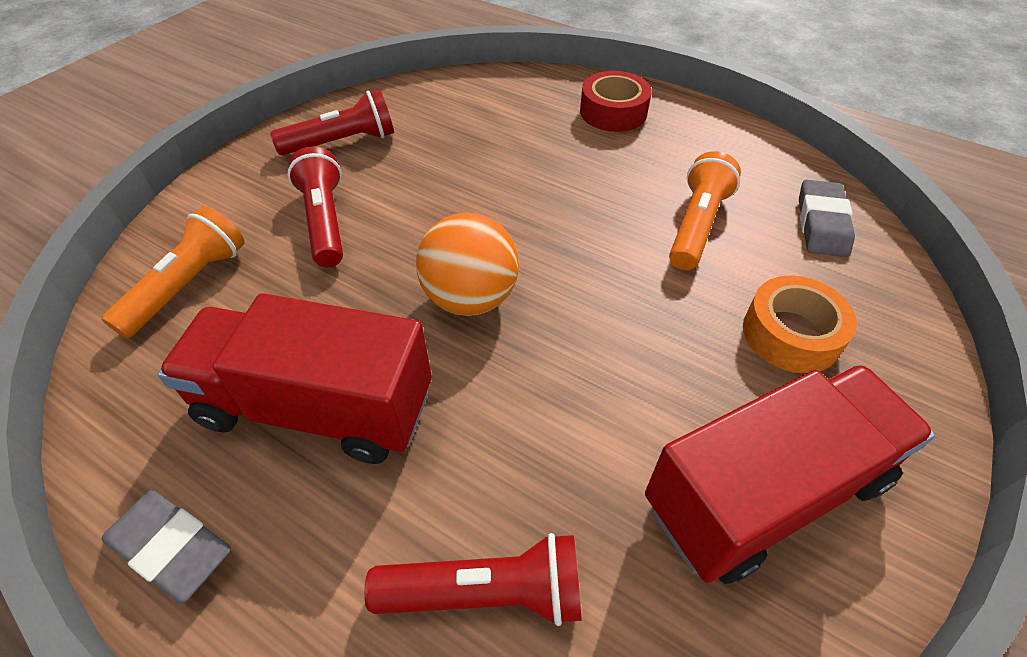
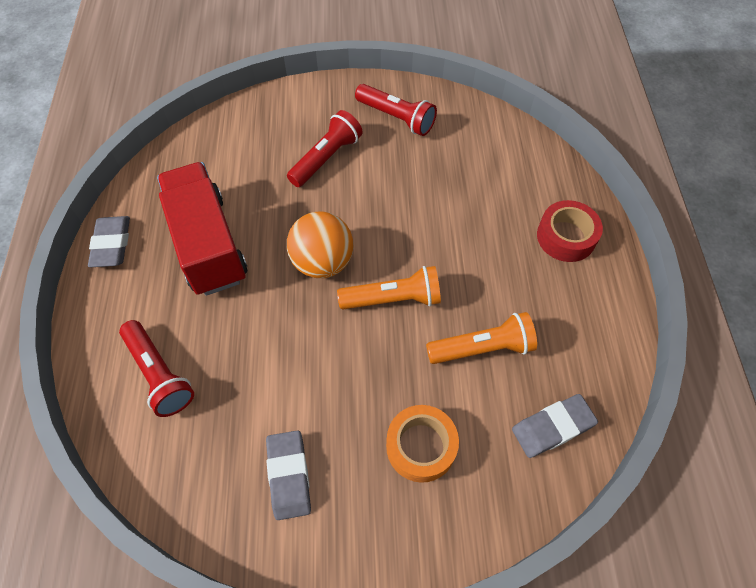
camera: 55 degrees right, 10 degrees up
orange flashlight [102,206,245,338] -> orange flashlight moved to [337,266,441,309]
red truck [645,364,935,584] -> grey eraser [266,430,311,520]

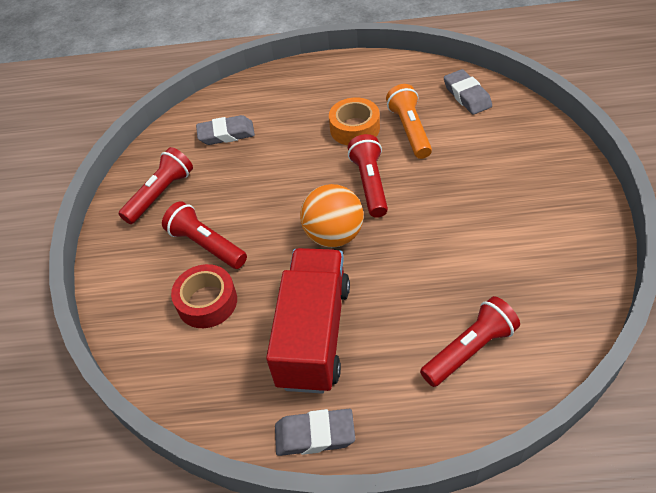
camera: 85 degrees left, 10 degrees down
red truck [157,162,247,296] -> red truck turned 120 degrees clockwise [266,248,350,393]
grey eraser [266,430,311,520] -> grey eraser moved to [196,115,255,145]
orange flashlight [337,266,441,309] -> red flashlight [348,134,388,218]
orange tape [386,405,459,483] -> orange tape moved to [329,98,380,145]
red tape [537,200,603,262] -> red tape moved to [171,264,237,328]

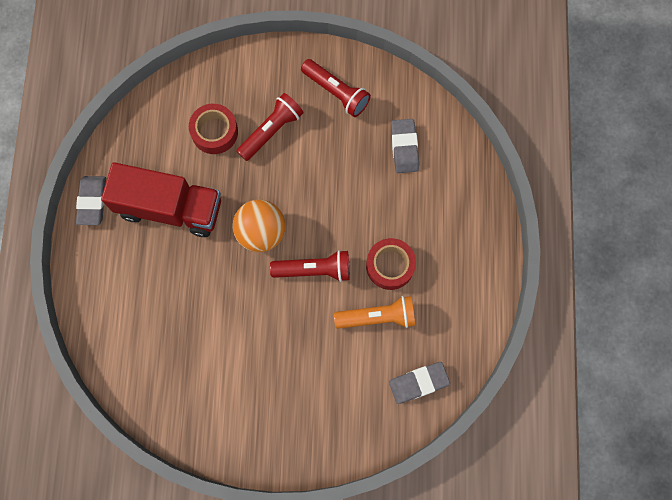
camera: 90 degrees right, 25 degrees up
orange tape [329,98,380,145] -> red tape [366,238,416,290]
red flashlight [420,296,520,387] -> none

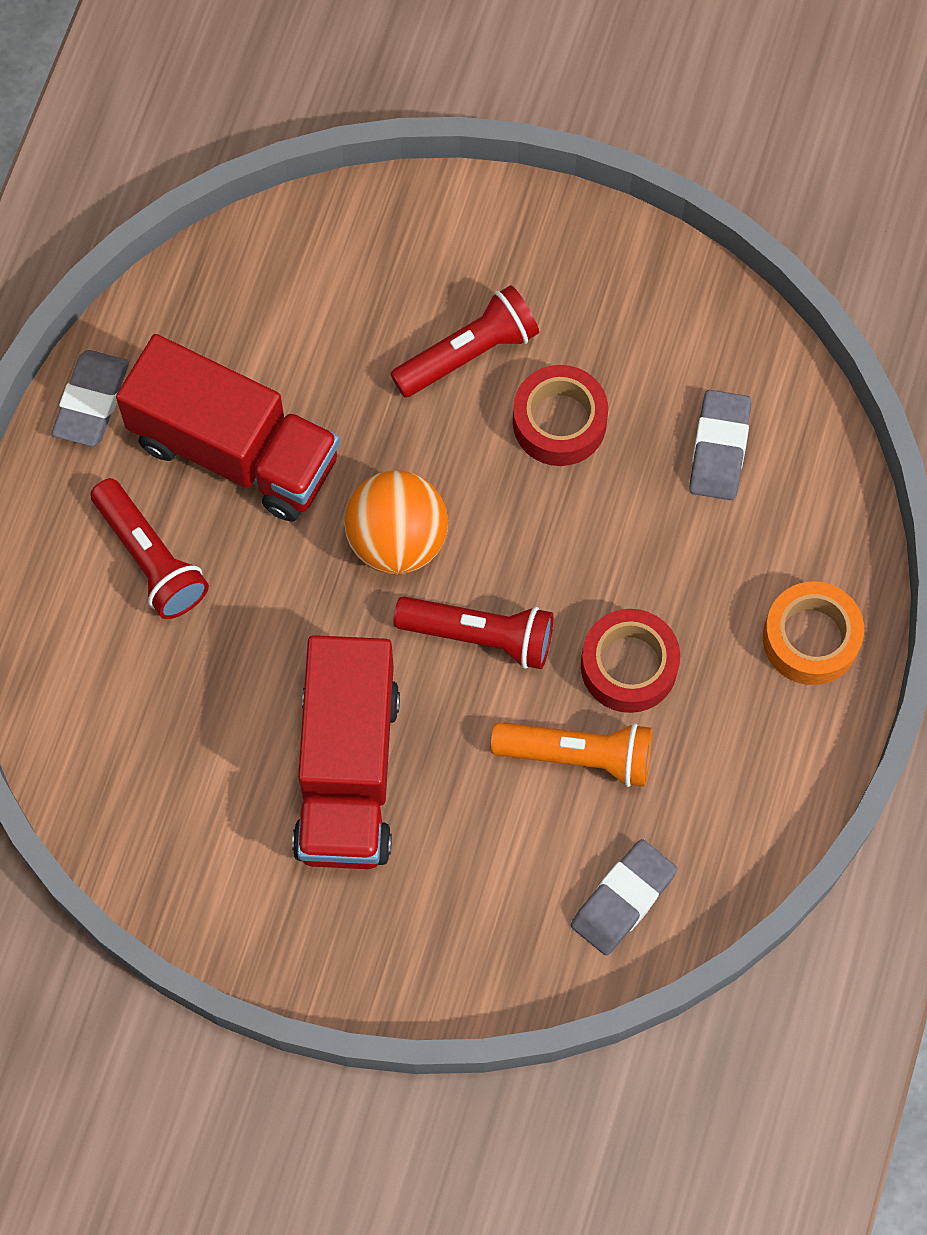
camera: 15 degrees right, 5 degrees down
red tape [189,104,238,154] -> red tape moved to [513,365,608,466]
red flashlight [301,59,371,117] -> red flashlight moved to [90,478,209,619]
grey eraser [389,362,450,404] -> grey eraser turned 45 degrees counterclockwise [571,839,678,955]
none -> red truck [292,635,400,869]
none -> orange tape [763,581,864,685]

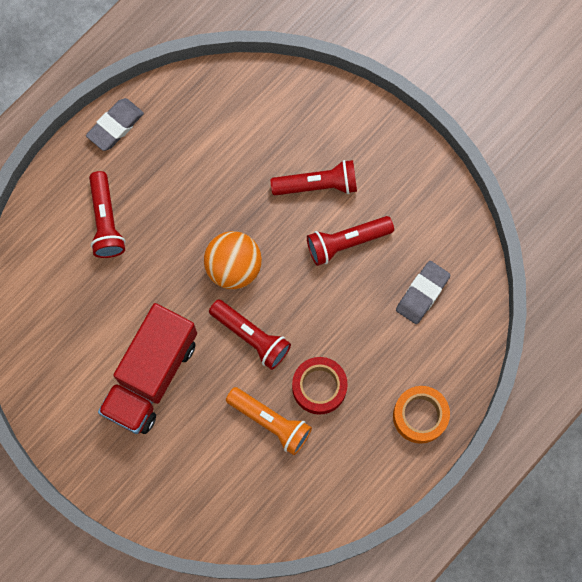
camera: 25 degrees right, 5 degrees up
red truck [116,334,340,522] -> none
red tape [513,365,608,466] -> red flashlight [307,216,394,266]
grey eraser [571,839,678,955] -> none

